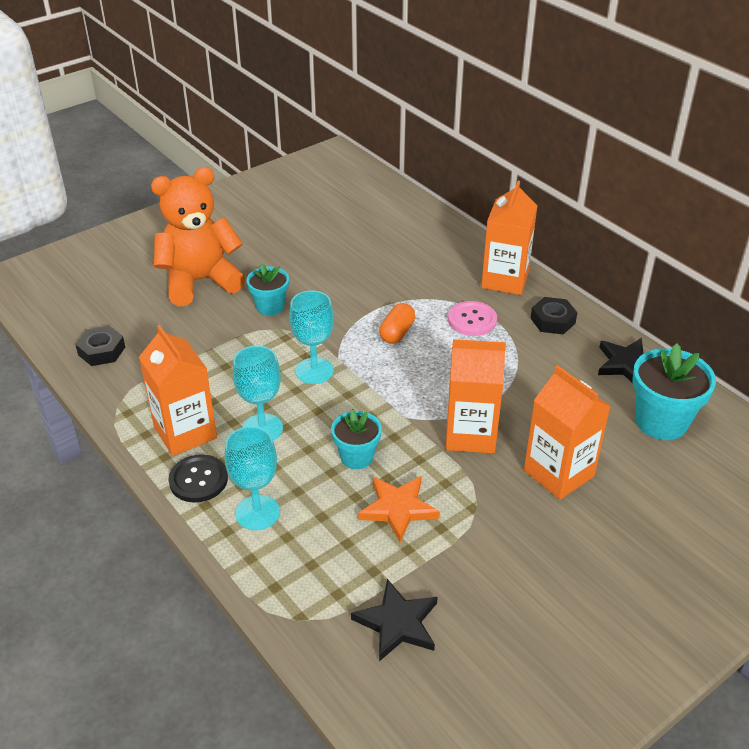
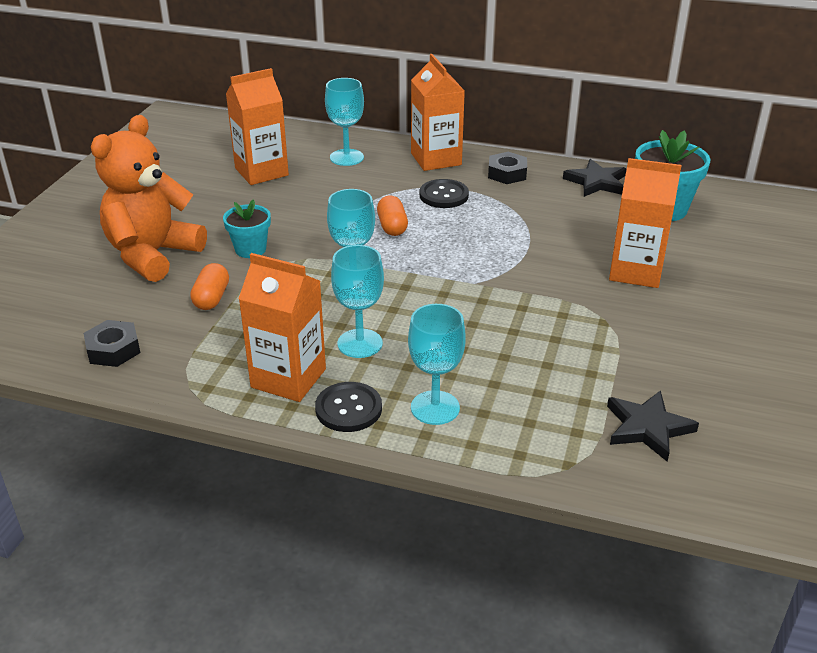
camera: 35 degrees left, 5 degrees down
turquoise flower pot [331,409,382,469] -> none
orange star [358,476,440,542] -> none
orange carton [446,339,506,453] -> orange carton moved to [226,68,289,185]
pink button [448,301,497,336] -> black button [420,179,469,208]
none -> orange capsule [190,263,229,310]
none -> turquoise goblet [325,78,364,166]

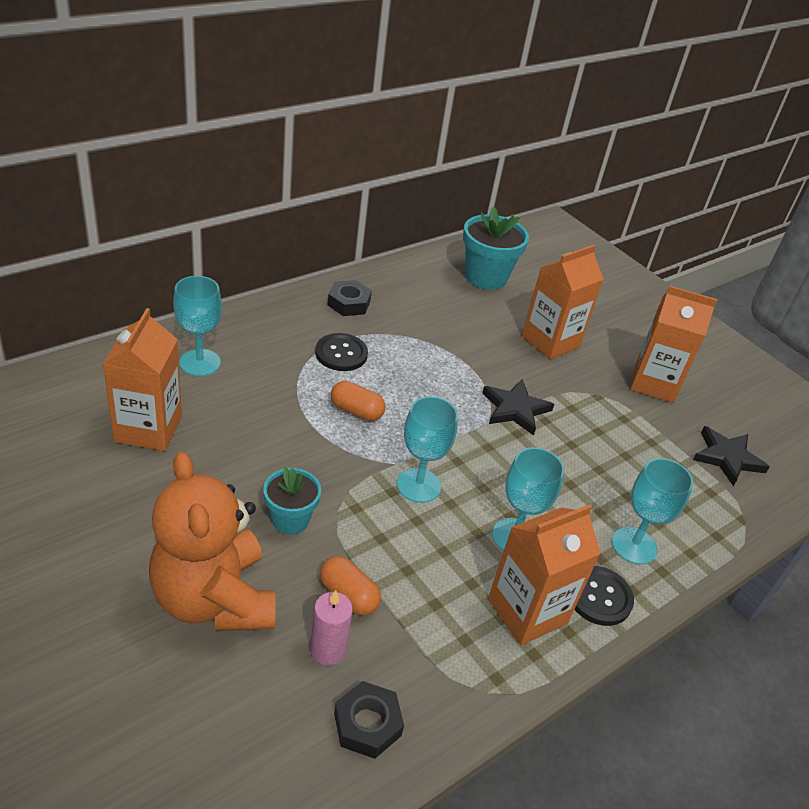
camera: 60 degrees left, 5 degrees up
orange carton [411,54,465,171] -> orange carton moved to [630,286,717,403]
black star [563,159,627,197] -> black star moved to [482,379,554,436]
none -> pink candle [310,590,353,666]

